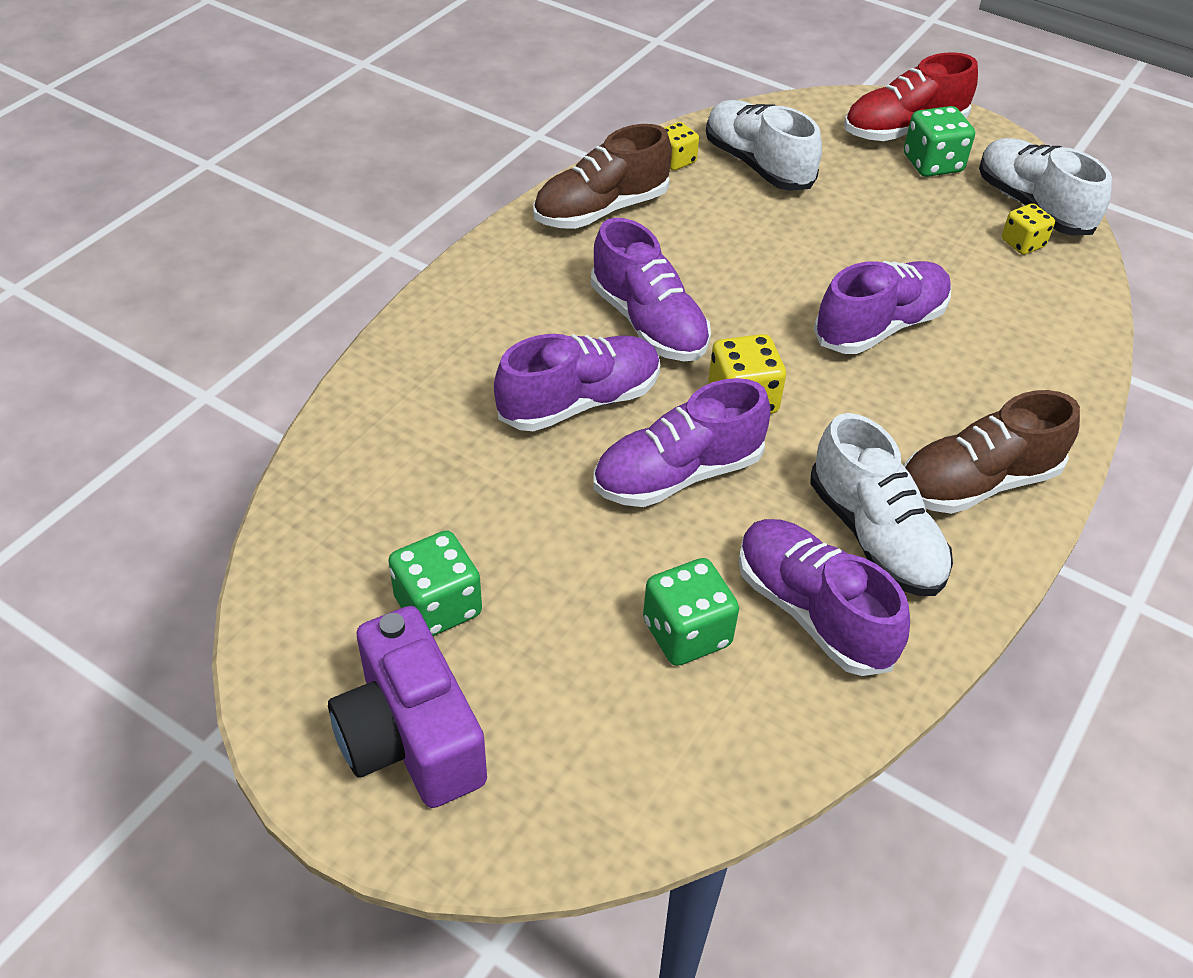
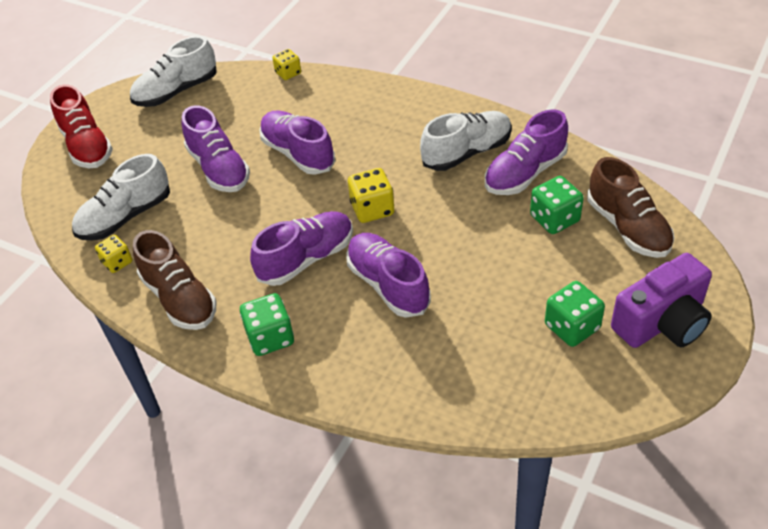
camera: 90 degrees left, 0 degrees up
purple shoe [593,378,771,507] -> purple shoe moved to [182,106,250,192]
green dice [904,106,975,177] -> green dice moved to [240,293,294,356]
brown shoe [904,390,1080,514] -> brown shoe moved to [587,157,674,258]
yellow dice [1002,203,1055,255] -> yellow dice moved to [272,49,301,80]

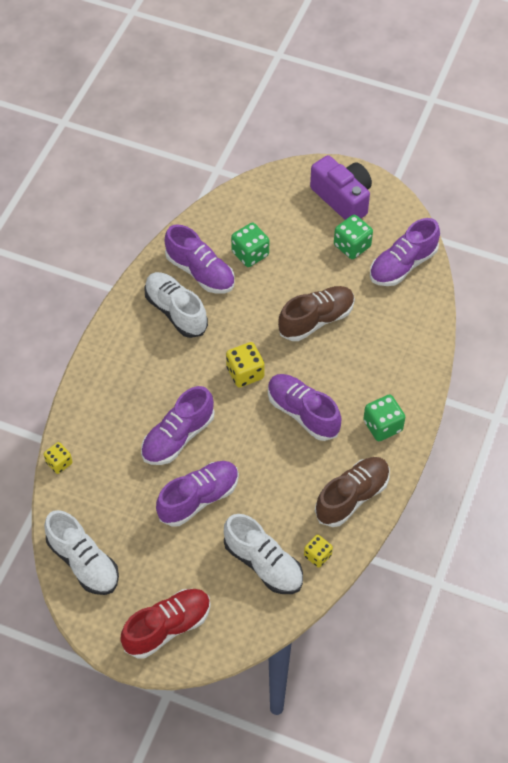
camera: 100 degrees left, 10 degrees up
purple shoe [347,233,431,318] -> purple shoe moved to [370,218,440,286]
brown shoe [587,157,674,258] -> brown shoe moved to [278,286,355,341]

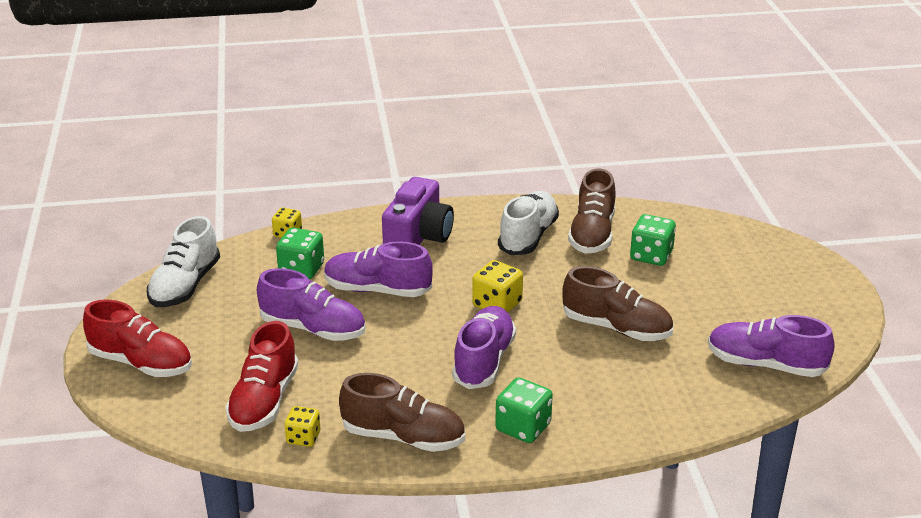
camera: 60 degrees right, 25 degrees down
purple shoe [165,225,235,294] -> brown shoe [568,169,616,254]
white shoe [224,514,303,594] -> red shoe [225,321,299,432]
purple camera [310,155,372,220] -> purple camera moved to [382,177,454,245]
green dice [334,215,373,259] -> green dice moved to [276,228,324,279]

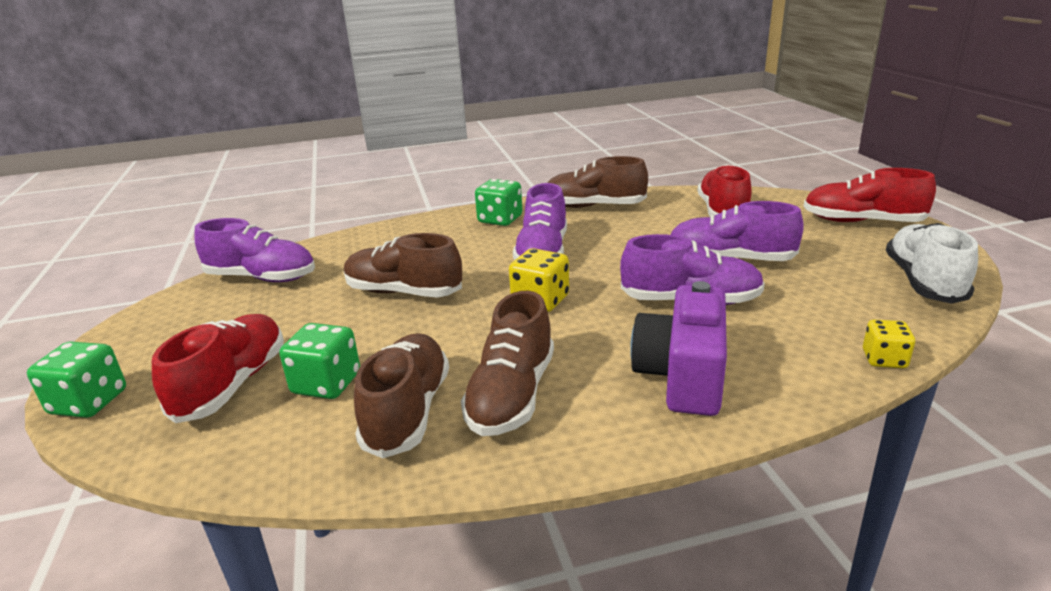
camera: 175 degrees right, 5 degrees down
green dice [276,228,324,279] -> green dice moved to [27,341,126,418]
yellow dice [285,406,320,447] -> none
white shoe [498,191,559,255] -> brown shoe [461,291,554,436]
none -> red shoe [152,314,284,423]

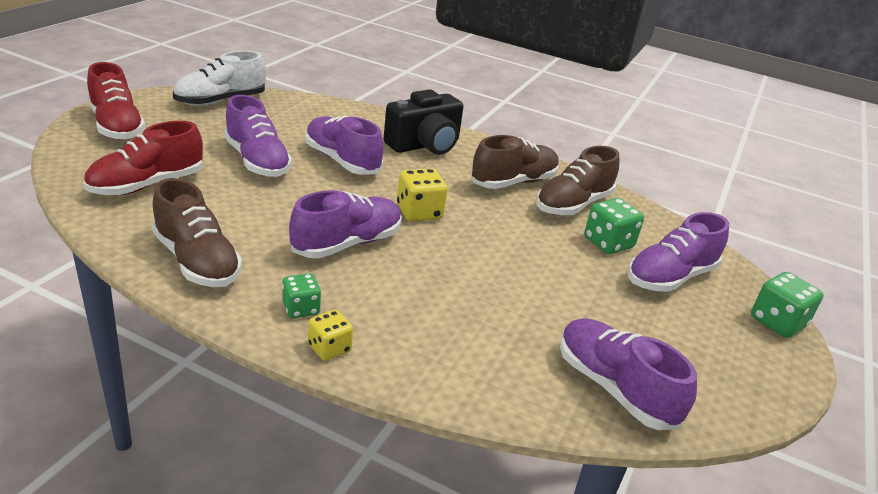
camera: 145 degrees left, 5 degrees up
red shoe [152,314,284,423] -> purple shoe [628,212,729,292]
brown shoe [344,233,462,297] -> none
green dice [475,179,522,226] -> green dice [282,273,321,318], size x0.65
purple camera [630,281,727,416] -> black camera [384,89,464,155]
yellow dice [863,320,915,368] -> yellow dice moved to [308,310,353,361]

